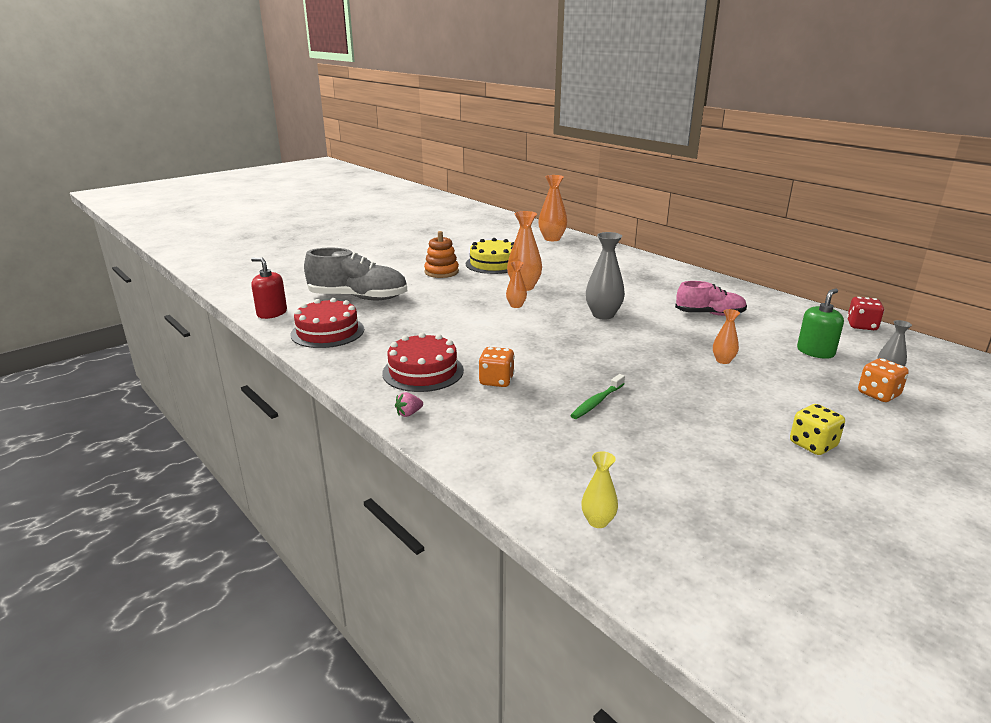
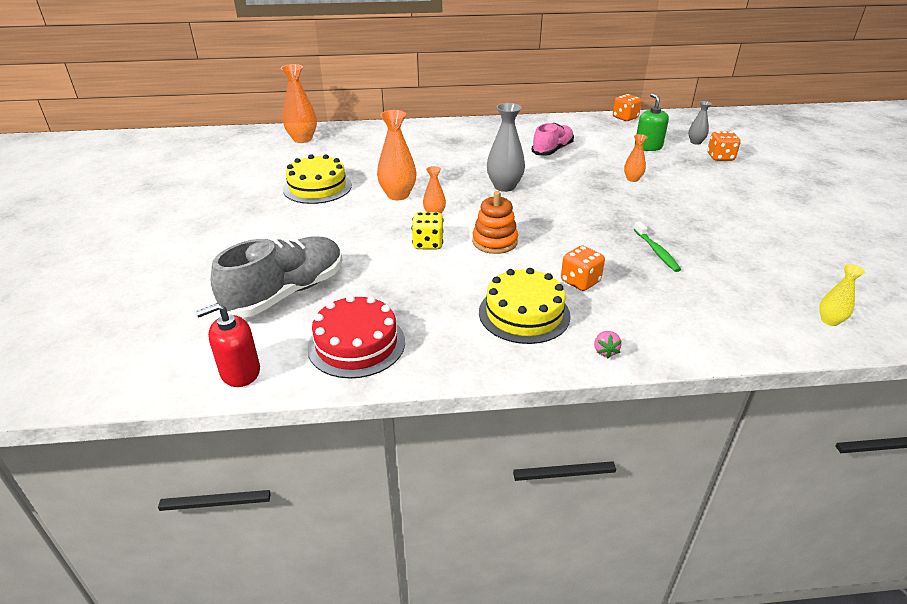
camera: 55 degrees left, 10 degrees up
red cake [382,332,464,392] -> yellow cake [479,268,571,344]
orange stacking toy [424,231,459,278] -> orange stacking toy moved to [472,191,518,254]
yellow dice [790,404,845,455] -> yellow dice moved to [412,212,443,249]
red dice [847,297,884,330] -> orange dice [613,94,642,121]

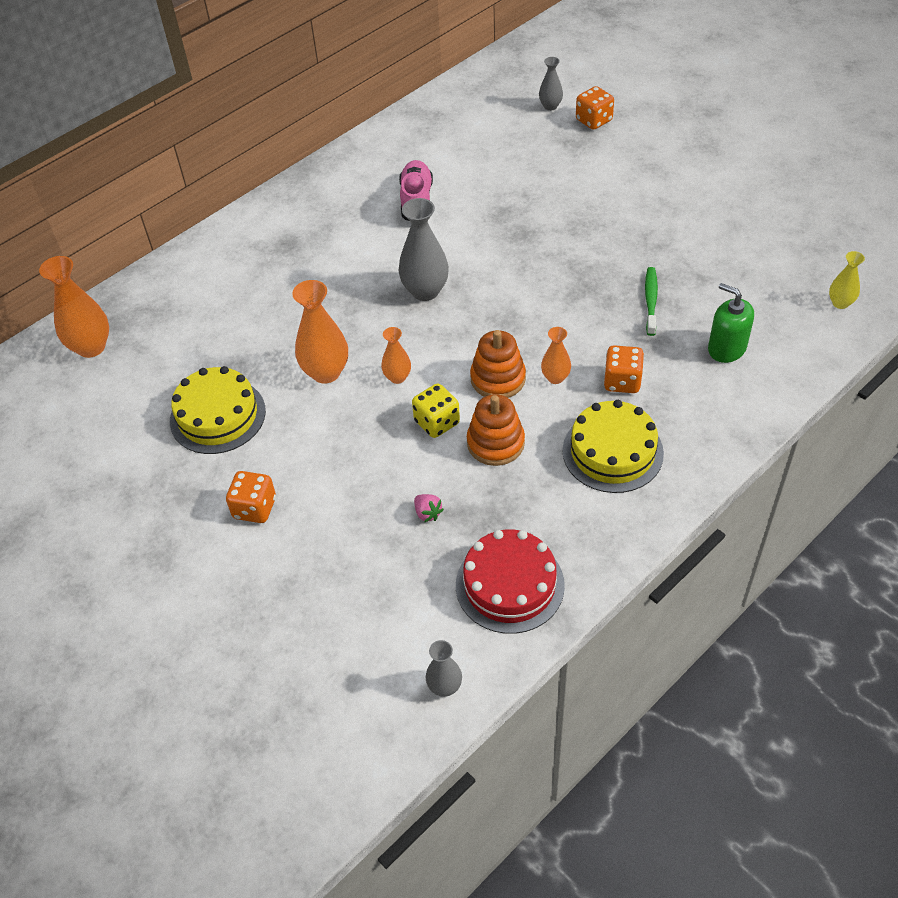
camera: 35 degrees left, 15 degrees up
red soap dispenser [196,303,260,387] -> grey vase [426,640,462,697]
grey shoe [211,237,342,318] -> none
pink strawberry [594,331,622,358] -> pink strawberry moved to [414,494,444,522]
orange dice [613,94,642,121] -> orange dice moved to [226,471,276,523]
orange vase [624,134,648,182] -> orange vase moved to [541,327,571,384]
green toothbrush [634,221,681,272] -> green toothbrush turned 120 degrees counterclockwise [645,267,658,336]
green soap dispenser [635,93,669,151] -> green soap dispenser moved to [708,283,754,363]
none -> orange stacking toy [467,394,525,466]

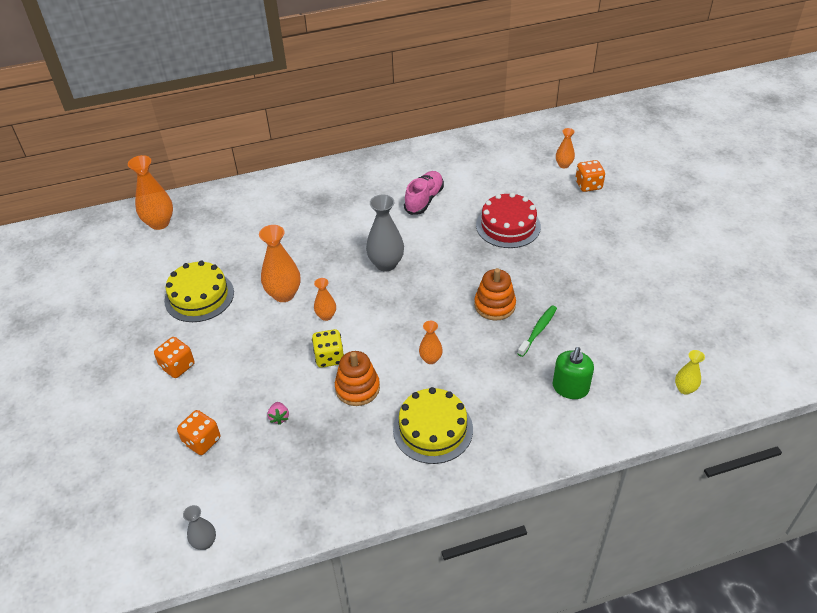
camera: 25 degrees right, 5 degrees down
red cake [456,530,565,634] -> red cake moved to [476,192,541,248]
orange stacking toy [470,330,526,398] -> orange stacking toy moved to [474,268,516,321]
grey vase [539,57,563,111] -> orange vase [556,128,575,168]
orange dice [604,345,644,393] -> orange dice moved to [177,410,220,455]
green soap dispenser [708,283,754,363] -> green soap dispenser turned 135 degrees counterclockwise [552,347,594,399]

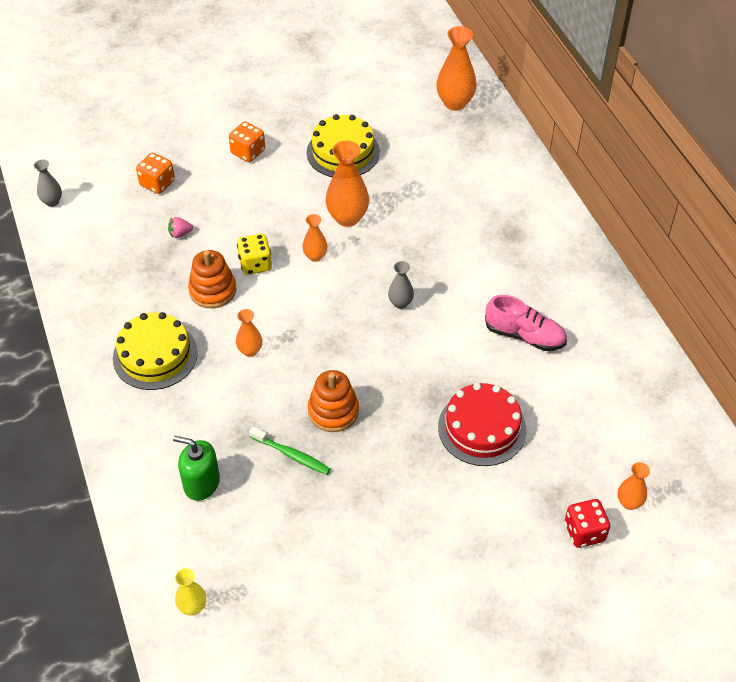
camera: 85 degrees right, 5 degrees up
grey vase [366,194,404,272] -> grey vase [388,261,414,309], size x0.56
orange dice [575,160,605,192] -> red dice [565,499,611,548]

